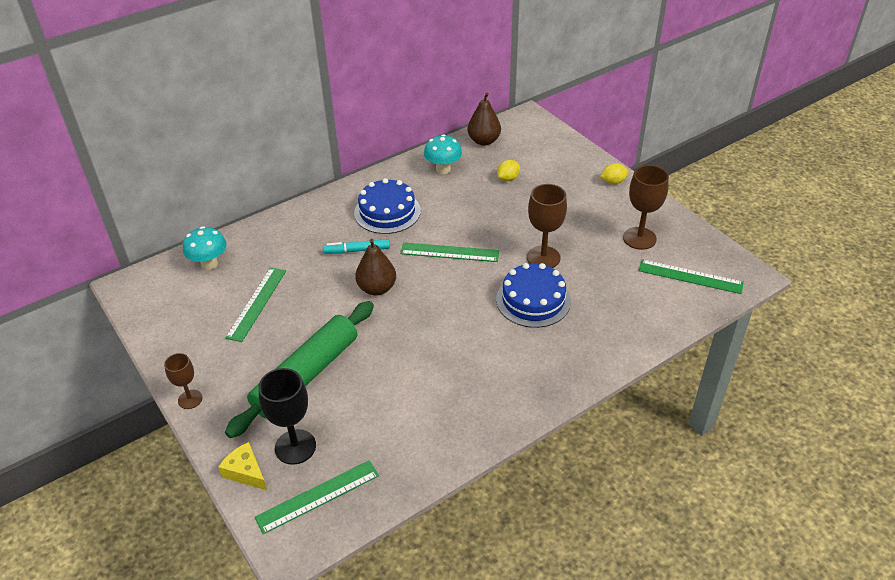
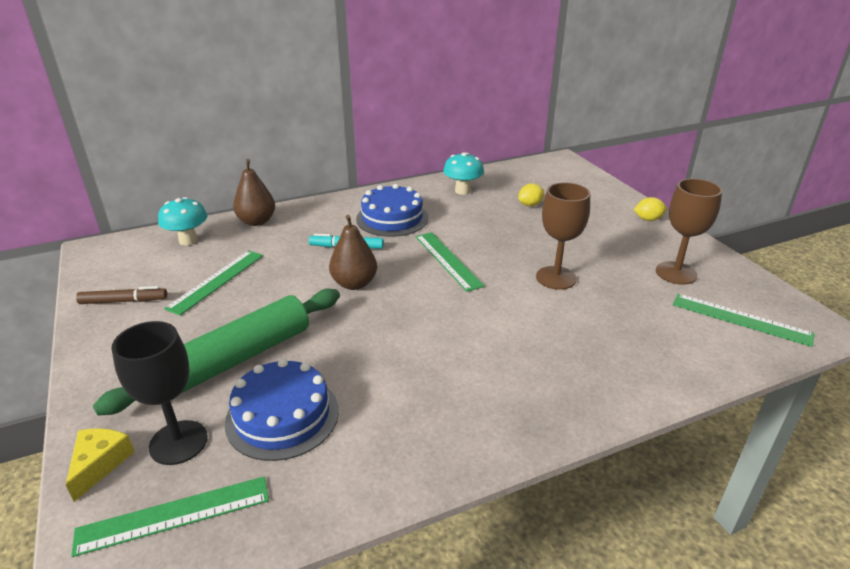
camera: 10 degrees right, 10 degrees down
brown goblet [164,353,202,409] -> none
yellow cheese [218,442,267,490] -> yellow cheese turned 45 degrees clockwise [66,428,135,502]
green ruler [400,242,499,262] -> green ruler turned 45 degrees clockwise [416,232,485,292]
brown pear [467,92,501,146] -> brown pear moved to [233,159,275,226]
blue cake [496,263,571,328] -> blue cake moved to [225,359,339,461]
none -> brown marker [76,286,167,304]

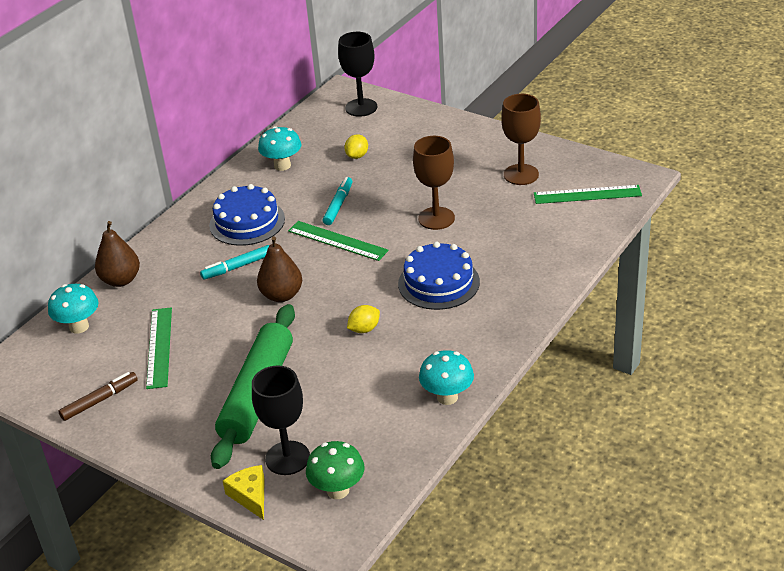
camera: 30 degrees left, 5 degrees up
green ruler [71,476,269,557] -> green mushroom [306,441,365,499]
blue cake [225,359,339,461] -> blue cake moved to [398,242,480,310]
yellow lemon [634,197,667,221] -> yellow lemon moved to [347,305,380,333]
none -> turquoise marker [323,177,352,225]
none -> black goblet [338,32,377,117]
none -> turquoise mushroom [419,350,474,405]

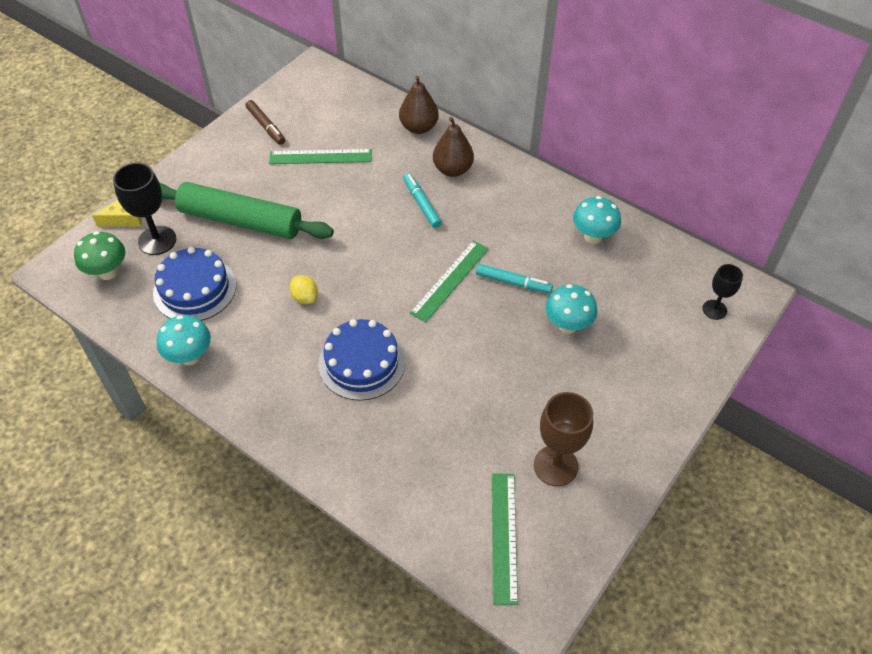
camera: 90 degrees right, 15 degrees up
turquoise mushroom [48,284,99,334] -> turquoise mushroom moved to [545,284,598,334]
blue cake [209,184,285,246] -> blue cake moved to [153,247,236,321]
brown pear [257,237,302,302] -> brown pear moved to [433,117,474,177]
black goblet [338,32,377,117] -> black goblet [703,264,743,320], size x0.61
yellow lemon [344,134,368,159] -> none
brown goblet [413,136,455,230] -> none

